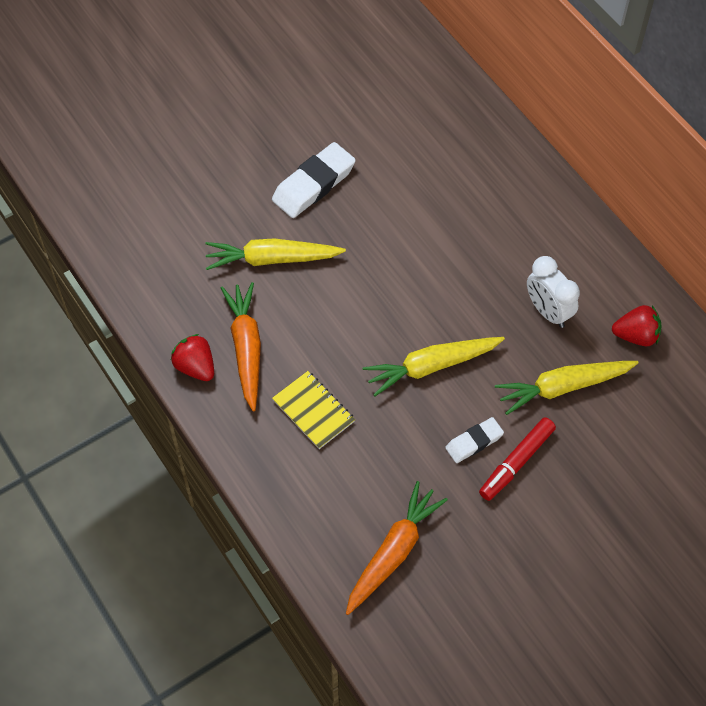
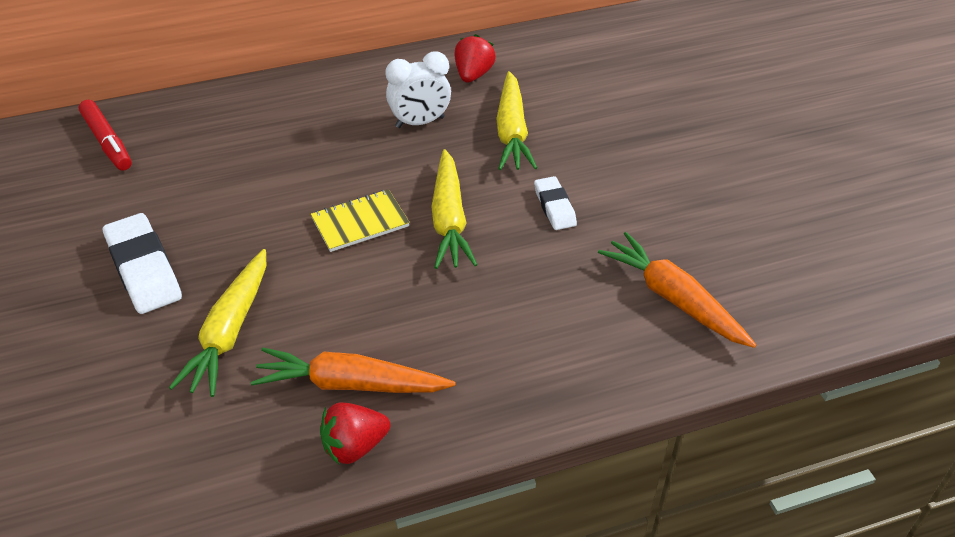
camera: 75 degrees left, 15 degrees down
yellow notebook [272,371,355,449] -> yellow notebook moved to [311,189,410,252]
red marker [479,417,556,501] -> red marker moved to [79,100,132,171]

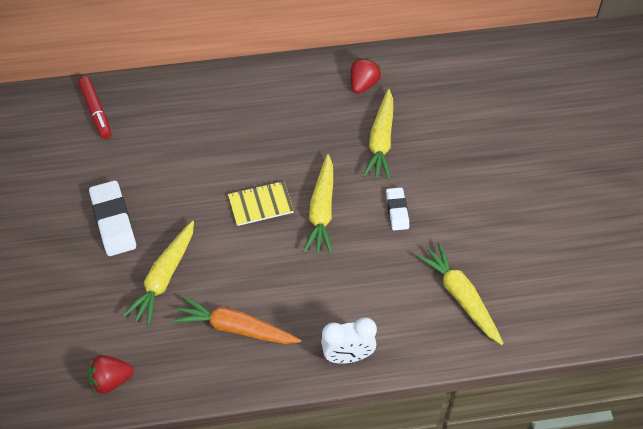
camera: 10 degrees right, 10 degrees up
red strawberry [320,402,390,464] -> red strawberry moved to [88,355,134,394]
white clock [385,51,451,128] -> white clock moved to [321,317,377,364]
orange carrot [598,232,756,348] -> yellow carrot [416,242,504,345]

